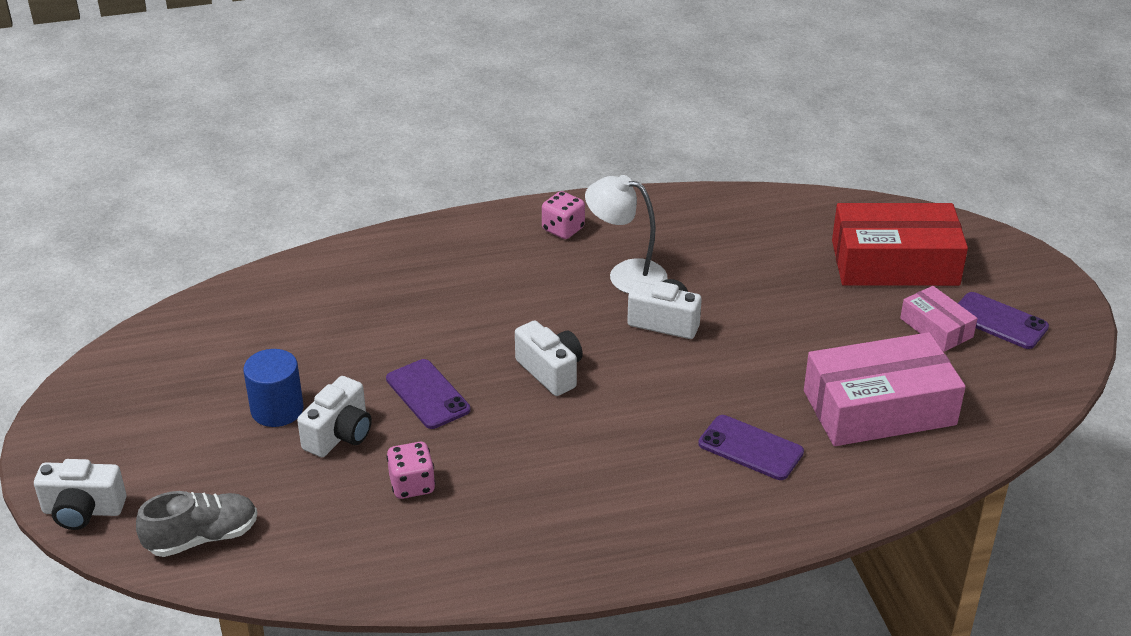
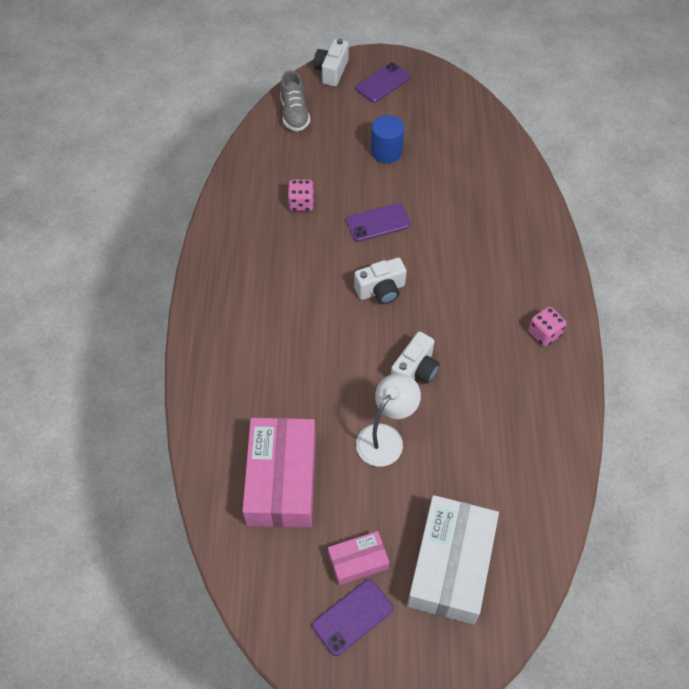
camera: 105 degrees right, 20 degrees up
white camera [297,376,372,457] -> none
white lamp [585,175,668,294] -> white lamp moved to [356,373,421,466]
purple phone [698,415,804,480] -> purple phone moved to [356,62,411,103]
red box [832,203,968,286] -> white box [407,495,499,625]

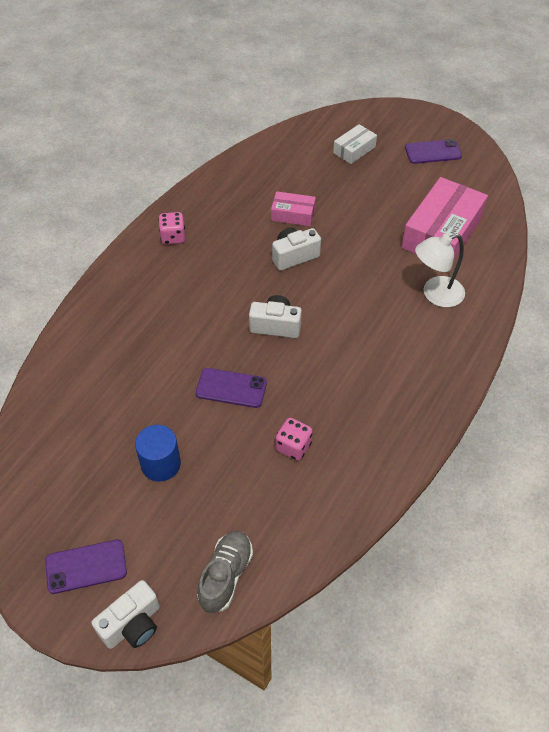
camera: 150 degrees left, 5 degrees down
pink box [328,531,390,585] -> pink box moved to [271,191,316,226]
white lamp [356,373,421,466] -> white lamp moved to [415,234,465,307]
white box [407,495,499,625] -> white box [333,124,377,164], size x0.51

